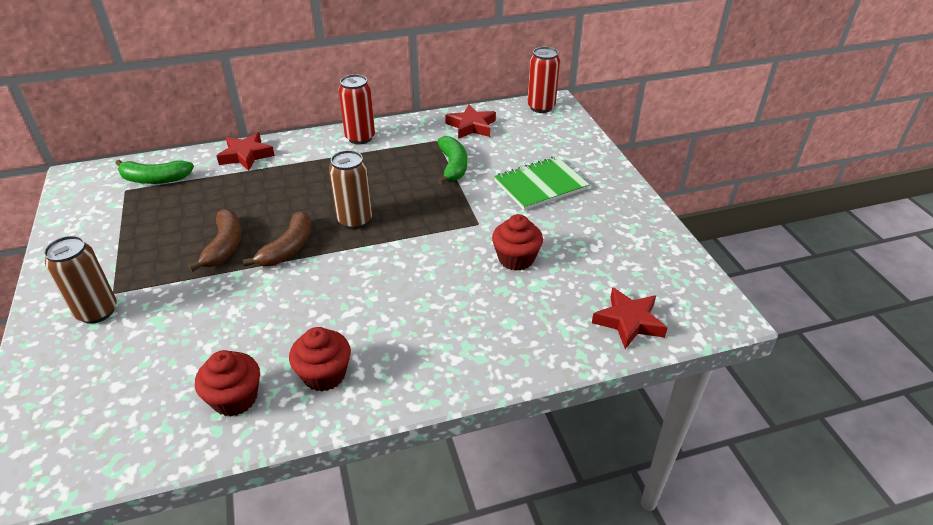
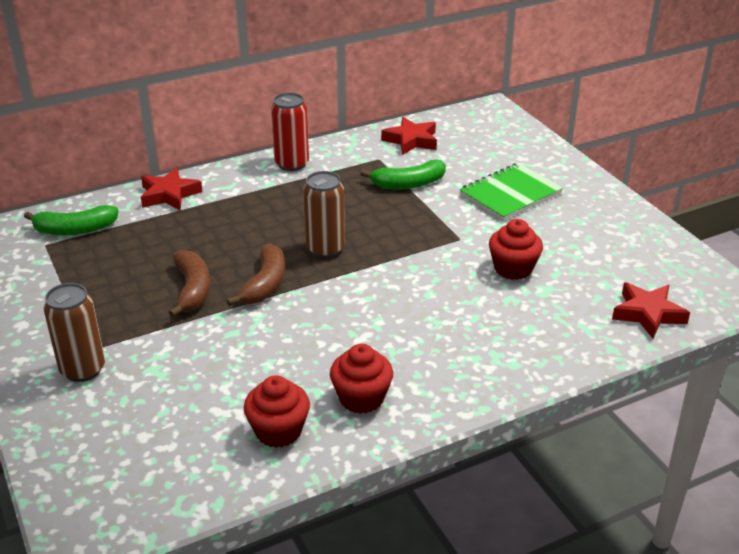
camera: 10 degrees left, 5 degrees down
green banana [437,136,467,185] -> green banana turned 90 degrees clockwise [361,160,446,189]
red can [527,47,560,113] -> none

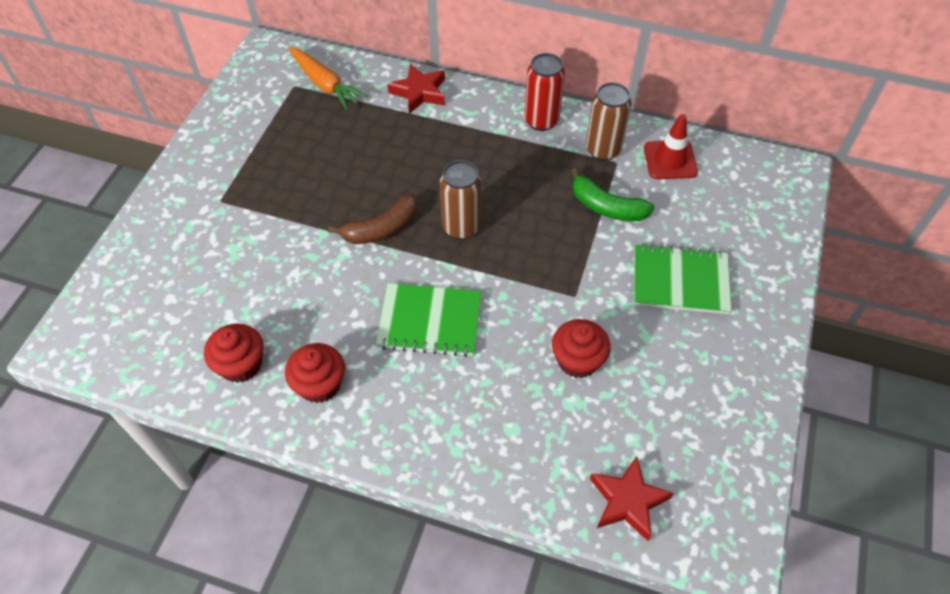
camera: 45 degrees right, 20 degrees up
green banana [24,205,119,235] -> orange carrot [289,47,367,110]
brown can [44,283,105,382] -> brown can moved to [586,82,632,161]
brown banana [169,250,210,318] -> none
red star [381,117,437,155] -> red traffic cone [644,114,698,179]
none -> green notebook [376,283,481,357]

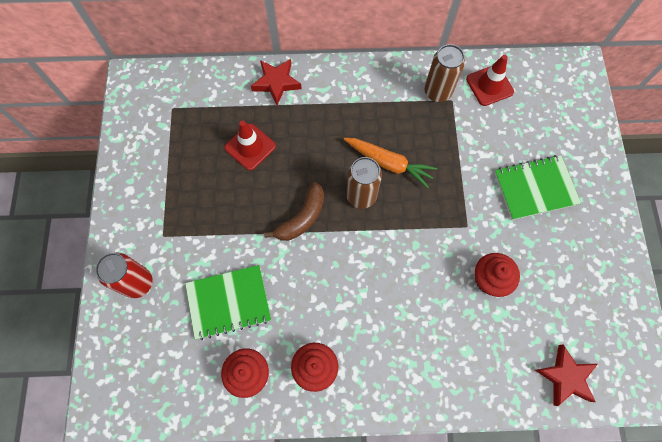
camera: 20 degrees left, 15 degrees up
orange carrot [289,47,367,110] -> orange carrot moved to [344,138,437,188]
green notebook [376,283,481,357] -> green notebook moved to [185,265,271,340]
red can [524,53,565,131] -> red can moved to [95,253,153,298]
green banana [571,168,655,221] -> none
none -> red traffic cone [225,120,276,171]

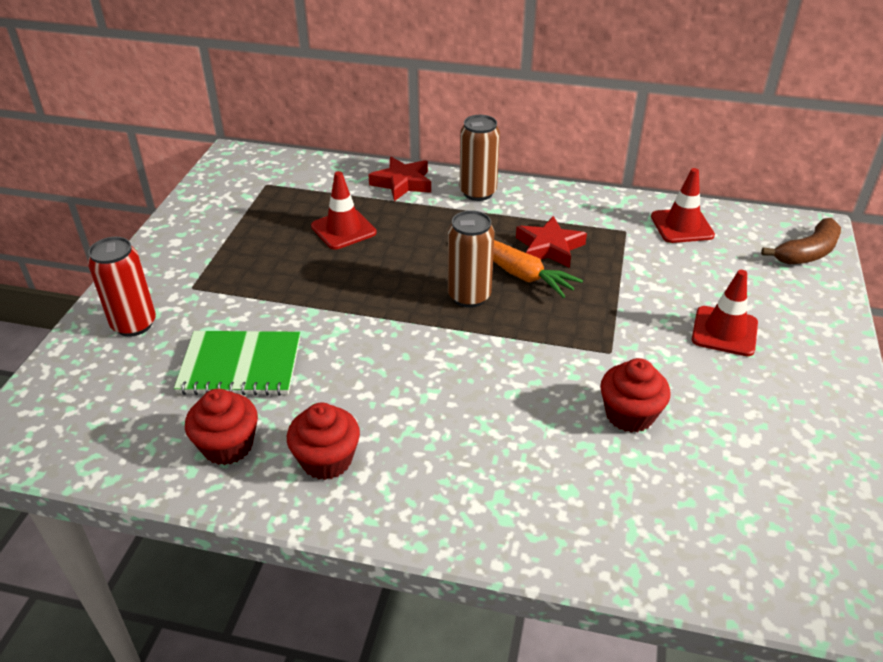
camera: 15 degrees right, 30 degrees down
brown banana [264,182,324,241] -> brown banana moved to [761,218,841,264]
brown can [424,44,465,102] -> brown can moved to [460,115,500,201]
green notebook [494,155,581,220] -> red traffic cone [692,270,758,356]
red star [535,344,598,406] -> red star moved to [516,216,587,268]

